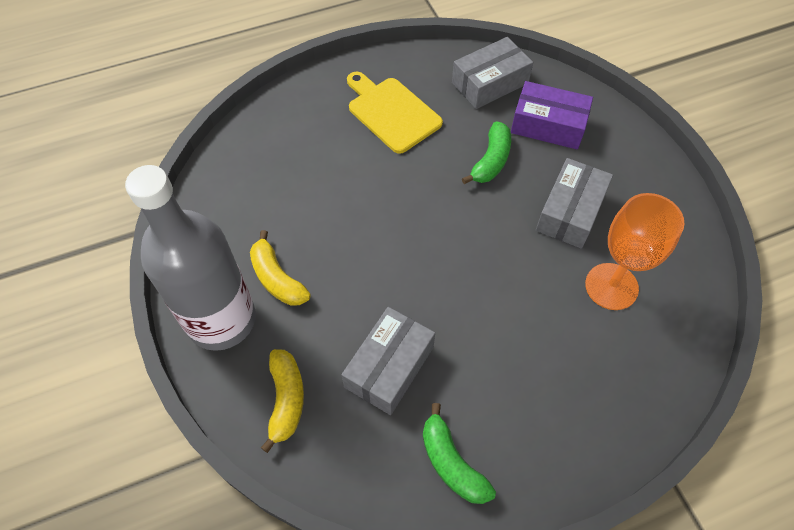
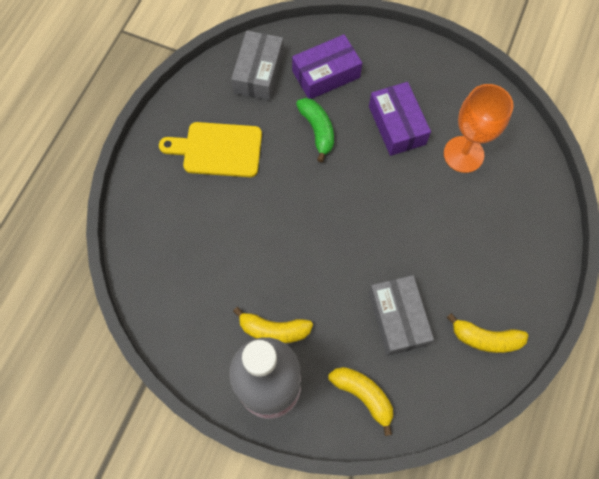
camera: 45 degrees left, 10 degrees up
green banana [423,403,496,504] -> yellow banana [447,313,528,353]
grey box [536,158,613,249] -> purple box [369,82,431,156]

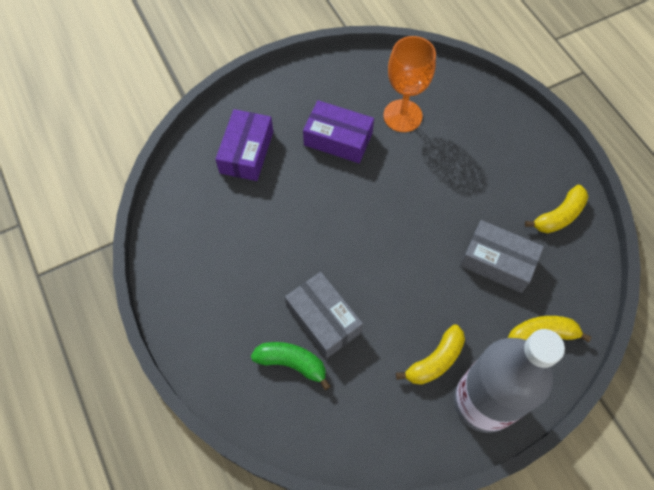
camera: 50 degrees left, 5 degrees down
yellow cutting board [159,122,262,177] -> none
grey box [231,31,284,101] -> grey box moved to [285,272,363,358]
green banana [296,98,334,162] -> green banana moved to [251,342,331,390]

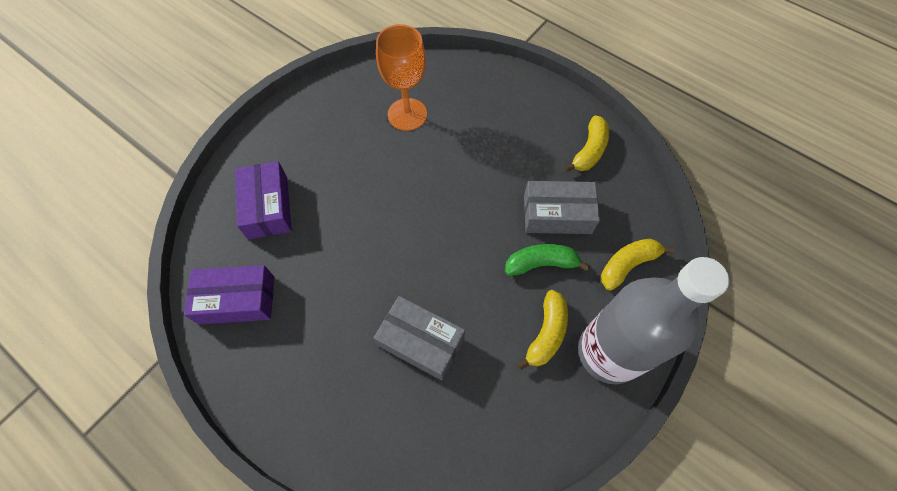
camera: 25 degrees left, 0 degrees up
green banana [251,342,331,390] -> green banana moved to [505,244,590,276]
purple box [303,100,374,163] -> purple box moved to [184,265,274,324]

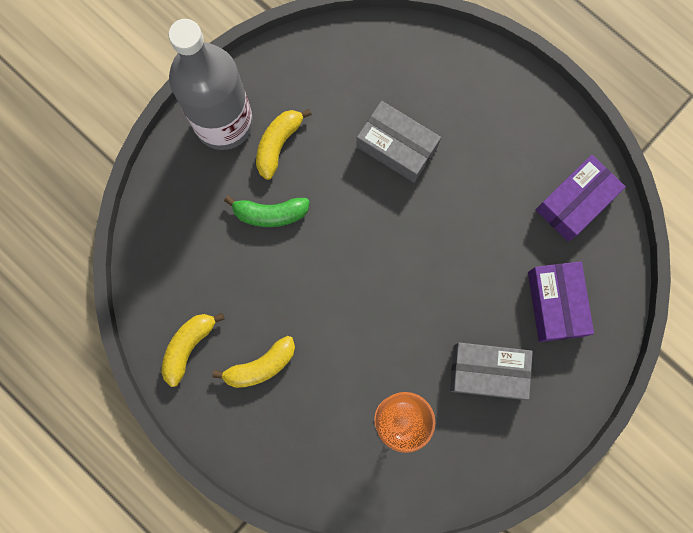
camera: 175 degrees left, 15 degrees up
purple box [184,265,274,324] -> purple box turned 45 degrees counterclockwise [536,155,626,241]
grey box [524,181,600,234] -> grey box moved to [450,343,533,400]
yellow banana [601,238,674,291] -> yellow banana moved to [212,336,295,388]

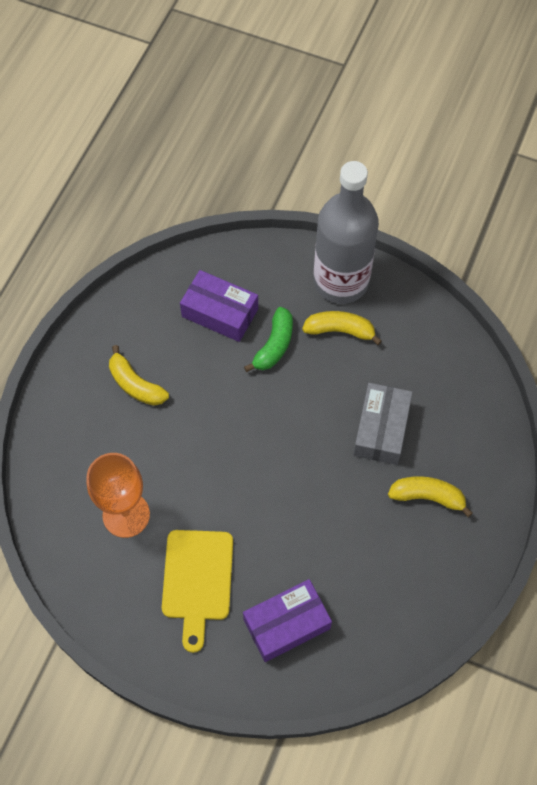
camera: 70 degrees right, 15 degrees down
yellow banana [161,313,225,387] -> yellow banana moved to [388,476,473,517]
green banana [224,195,310,227] -> green banana turned 135 degrees counterclockwise [244,307,293,372]
grey box [450,343,533,400] -> yellow cutting board [162,530,233,653]
purple box [536,155,626,241] -> purple box moved to [180,270,258,342]

